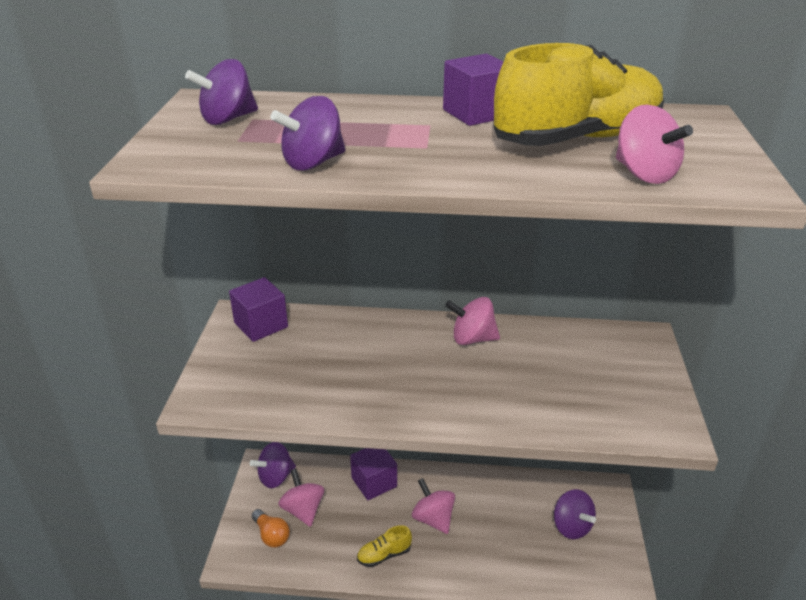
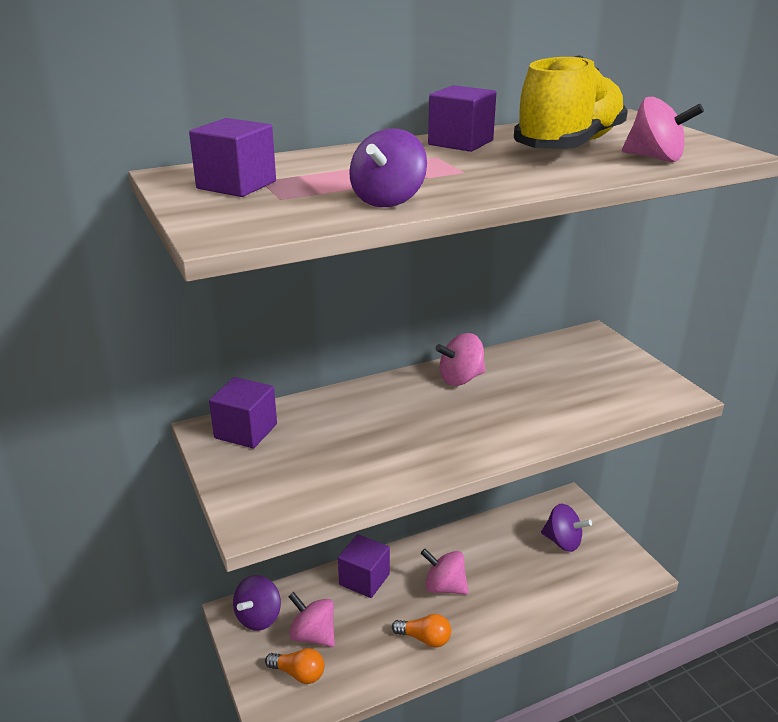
camera: 30 degrees left, 5 degrees down
purple spinning top [185,59,258,125] -> purple cube [189,118,276,197]
yellow shoe [357,525,412,567] -> orange light bulb [392,614,451,648]

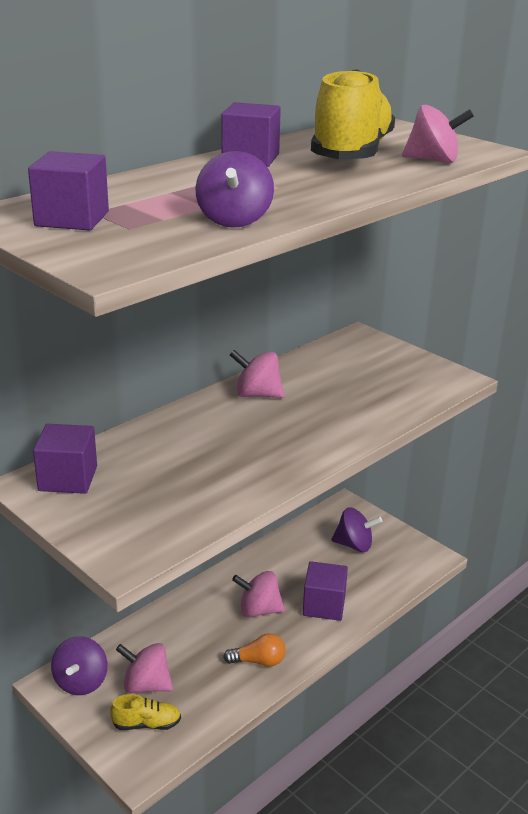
camera: 20 degrees left, 0 degrees up
orange light bulb [265,648,324,684] -> yellow shoe [110,694,181,730]
purple cube [338,534,390,598] -> purple cube moved to [303,561,348,621]
pink spinning top [435,333,486,386] -> pink spinning top turned 60 degrees clockwise [230,350,284,398]

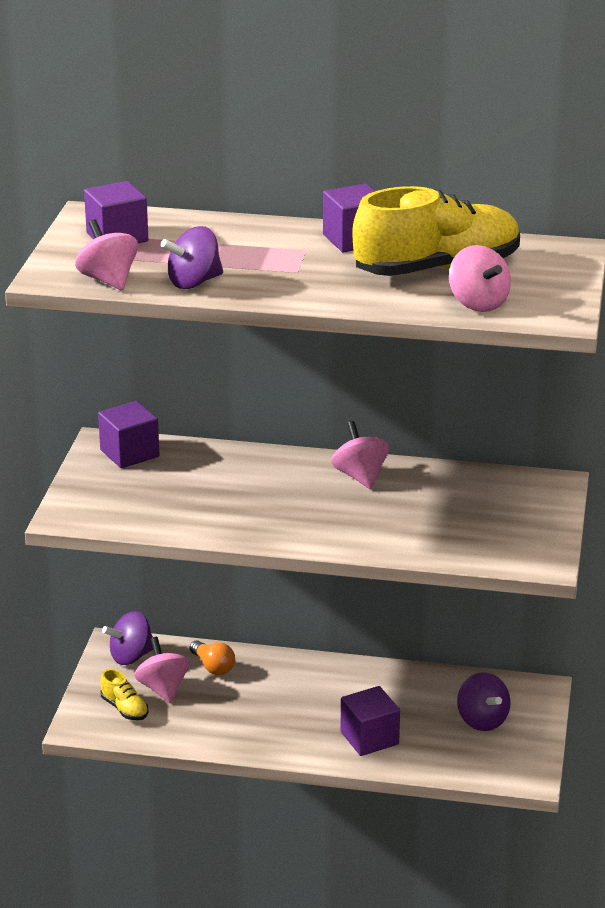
camera: 55 degrees right, 0 degrees up
orange light bulb [223,633,286,667] -> orange light bulb moved to [190,640,235,675]
pink spinning top [232,571,285,618] -> pink spinning top moved to [75,219,138,291]

